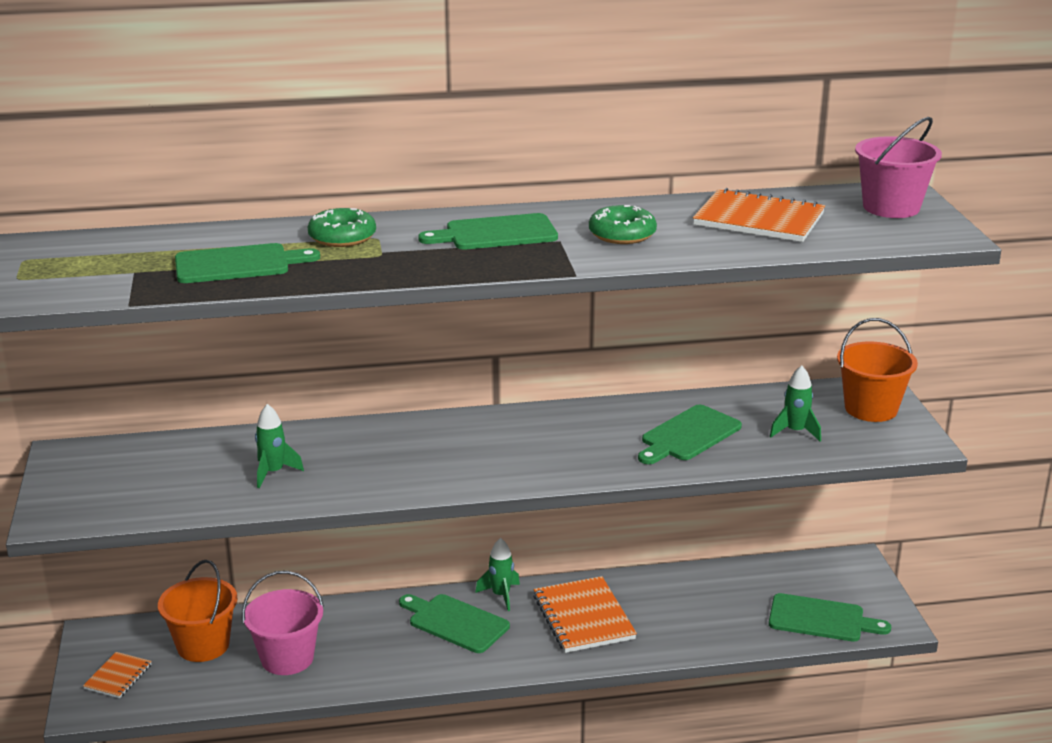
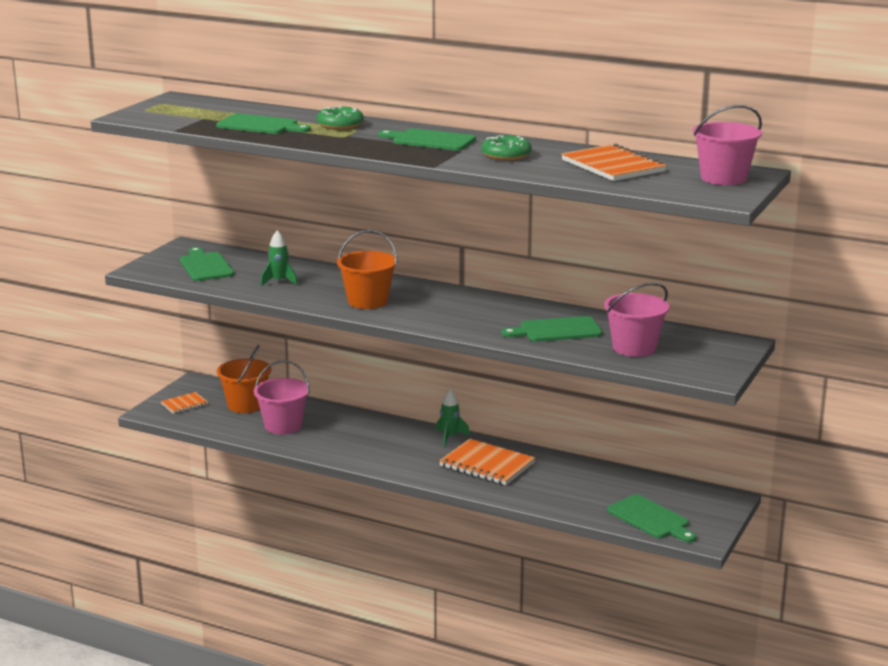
camera: 35 degrees right, 5 degrees down
green cutting board [399,594,510,653] -> green cutting board moved to [180,247,234,281]
orange notebook [533,576,637,653] -> orange notebook turned 75 degrees counterclockwise [439,439,535,485]
green rocket [770,365,821,441] -> pink bucket [604,283,670,357]
orange bucket [837,318,918,422] -> orange bucket moved to [337,230,397,309]

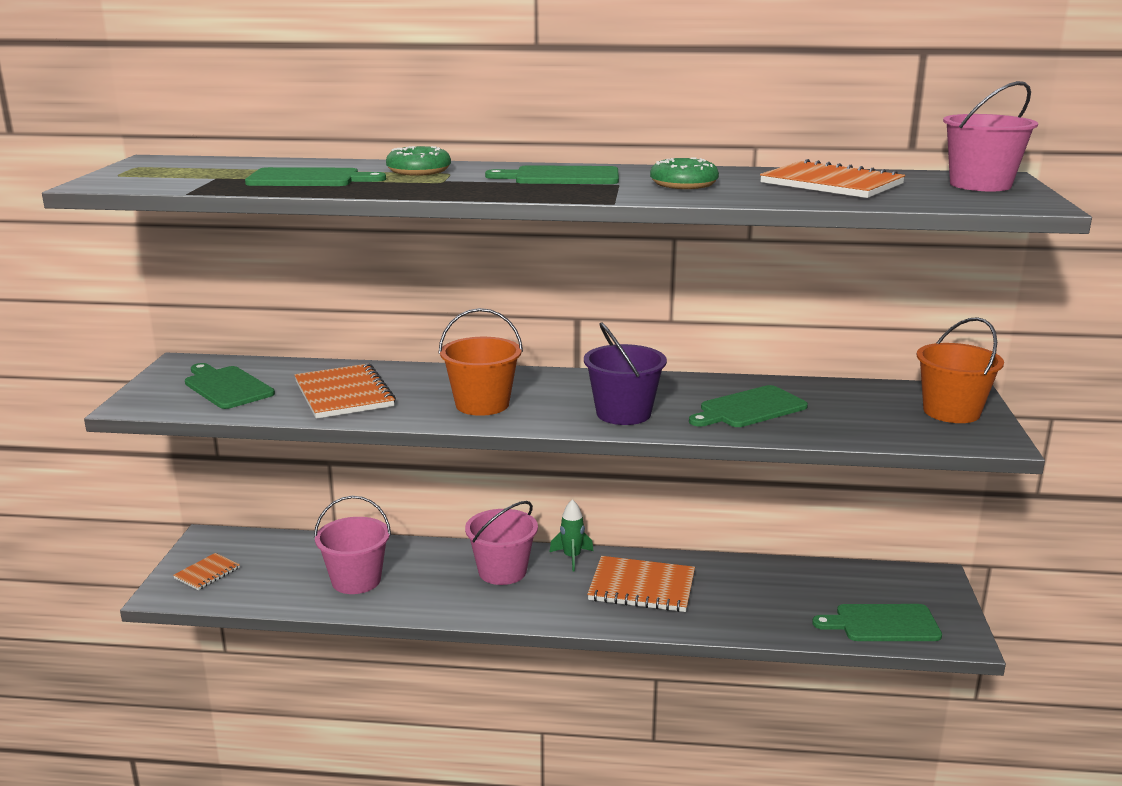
camera: 20 degrees left, 0 degrees up
orange bucket [217,345,271,413] -> orange bucket moved to [916,317,1004,423]
green rocket [261,230,298,286] -> orange notebook [294,364,396,419]
pink bucket [604,283,670,357] -> pink bucket moved to [465,501,538,585]
green cutting board [607,494,696,543] -> green cutting board turned 150 degrees clockwise [812,604,942,641]
none -> purple bucket [584,322,667,425]

